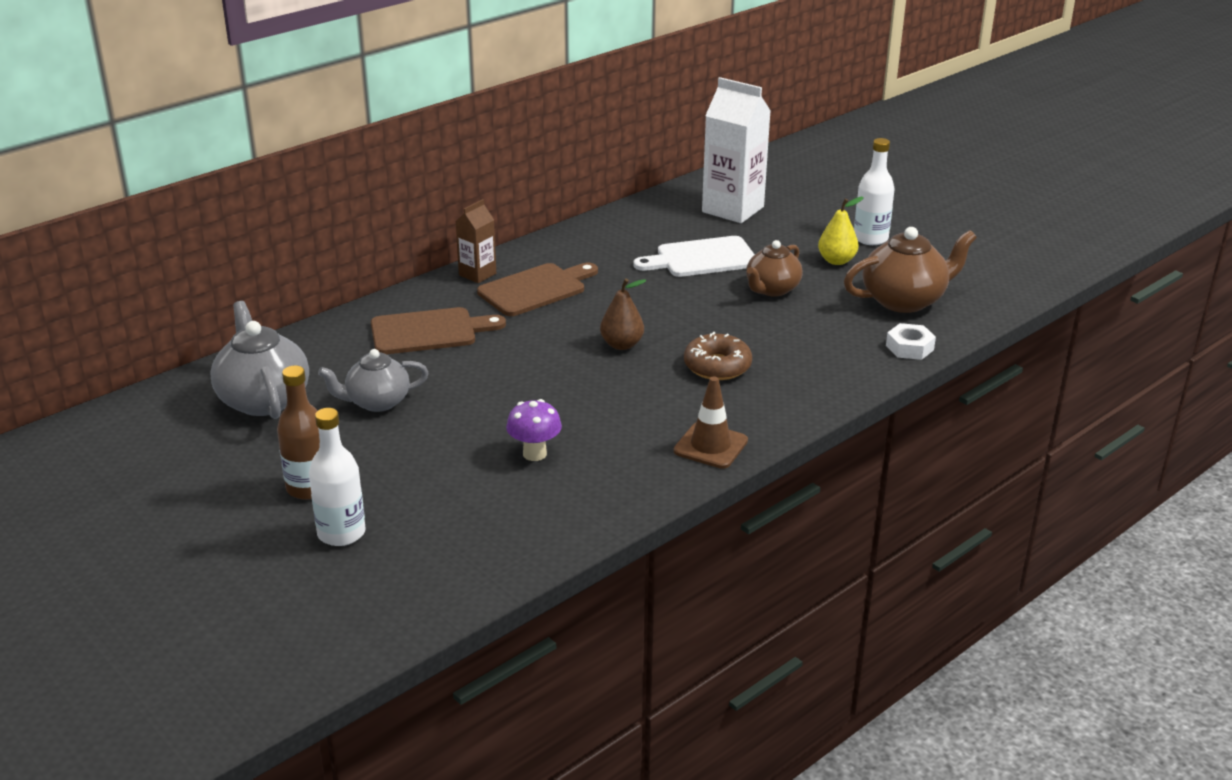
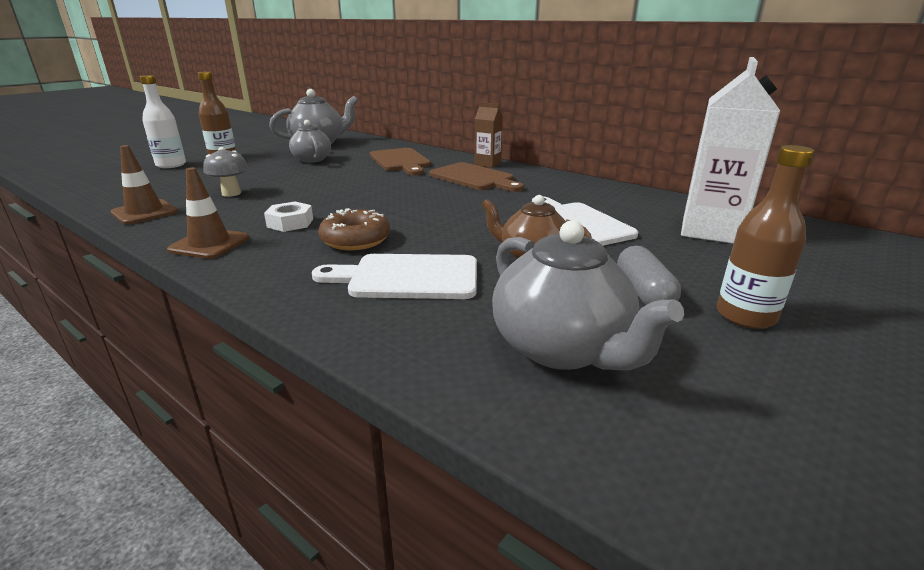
camera: 80 degrees right, 5 degrees down
purple mushroom [506,399,562,461] -> grey mushroom [203,147,248,197]
brown pear [600,279,646,350] -> none
yellow pear [818,197,864,265] -> grey capsule [617,246,681,305]
brown teapot [844,227,977,313] -> grey teapot [492,220,684,370]
white bottle [854,138,895,245] -> brown bottle [717,145,814,329]
white nut [886,323,936,360] -> white nut moved to [264,201,313,232]
none -> brown traffic cone [111,145,178,225]
none -> white cutting board [312,254,477,299]

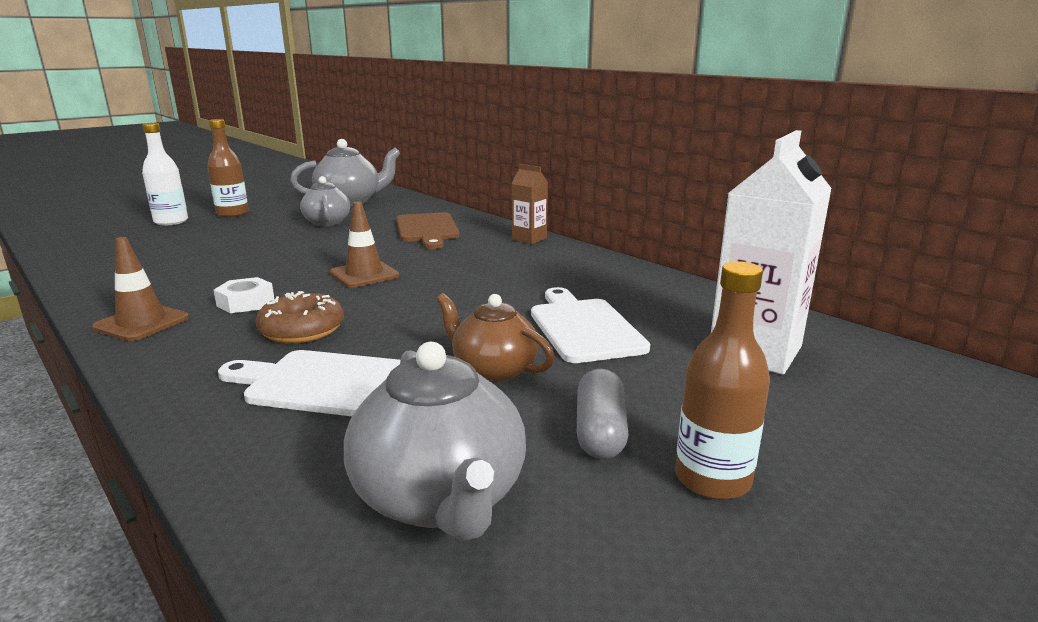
camera: 10 degrees right, 5 degrees down
brown traffic cone [111,145,178,225] -> brown traffic cone moved to [330,202,399,288]
grey mushroom [203,147,248,197] -> none
brown cutting board [429,162,524,192] -> none

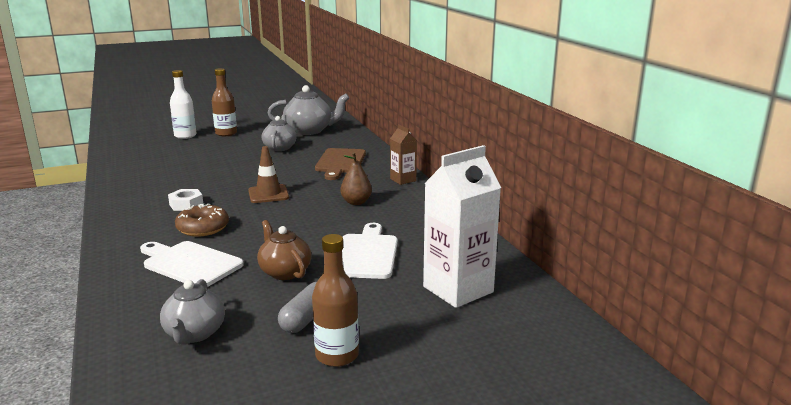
camera: 20 degrees right, 0 degrees up
brown traffic cone [92,237,189,341] -> none
grey teapot [344,342,526,541] -> grey teapot [160,279,225,345], size x0.67
none -> brown pear [340,152,372,205]

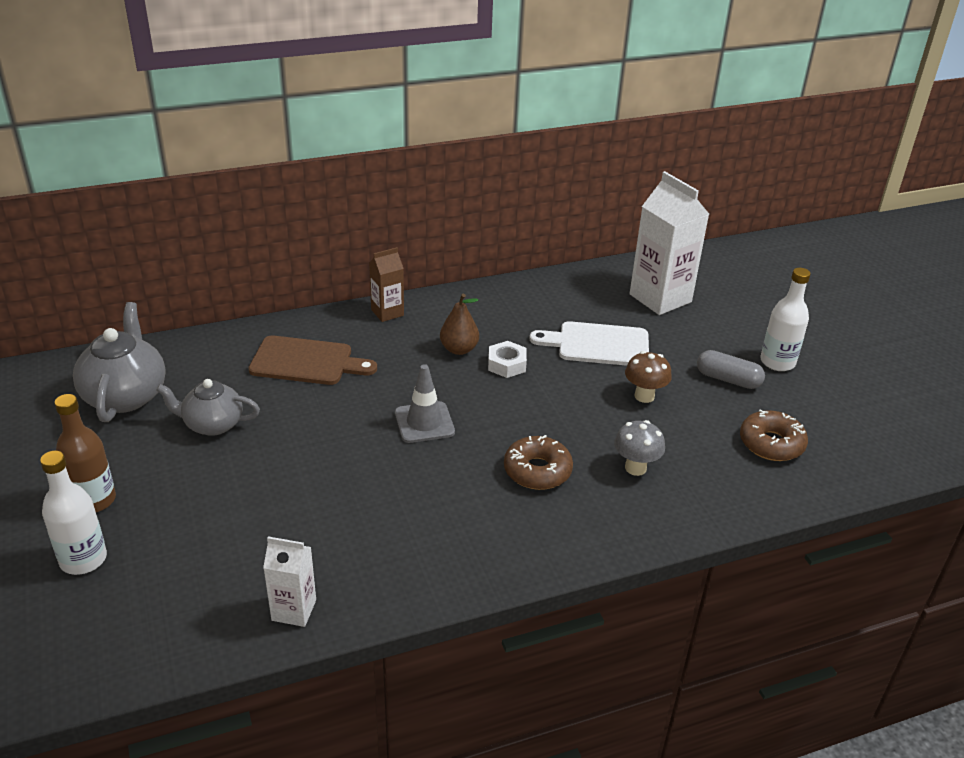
camera: 90 degrees left, 15 degrees up
white cutting board [140,241,244,287] -> grey mushroom [614,420,665,476]
grey teapot [160,279,225,345] -> brown donut [740,409,808,461]
white nut [168,189,203,211] -> white nut moved to [488,341,527,378]
brown traffic cone [248,146,289,203] -> grey traffic cone [395,364,455,443]
brown teapot [257,220,311,280] -> brown mushroom [625,351,672,403]
brown bottle [312,234,359,367] -> white bottle [760,268,811,371]
none -> white carton [263,536,316,627]

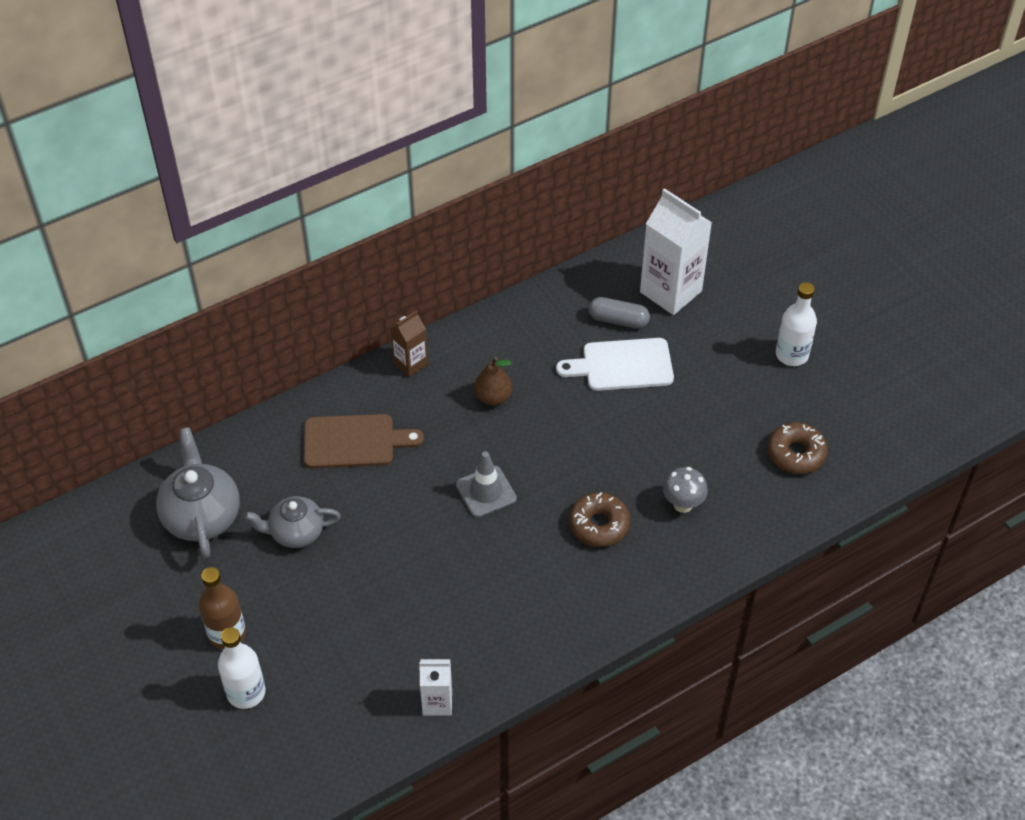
camera: 10 degrees left, 15 degrees up
white nut [488,341,527,378] -> none
brown mushroom [625,351,672,403] -> none
grey capsule [697,350,765,389] -> grey capsule moved to [589,297,650,329]

